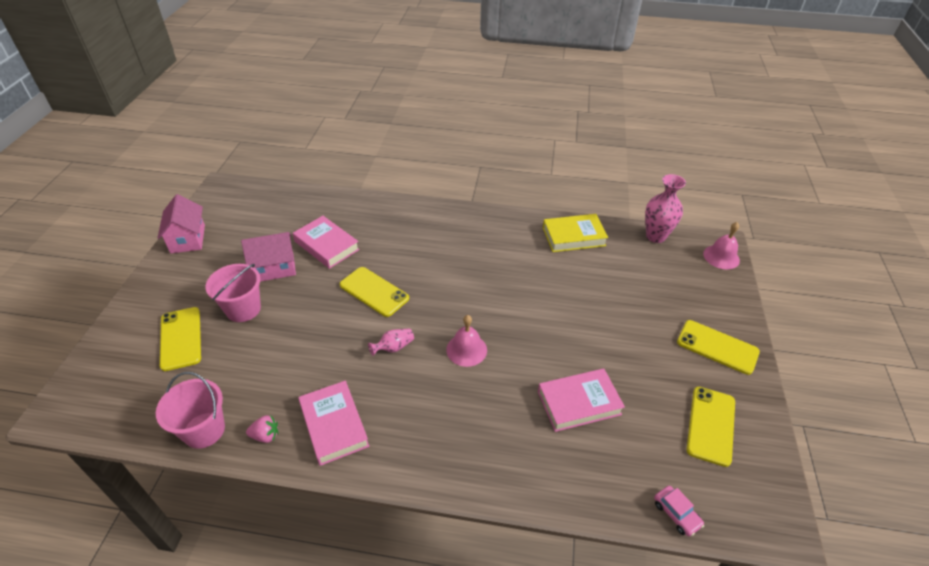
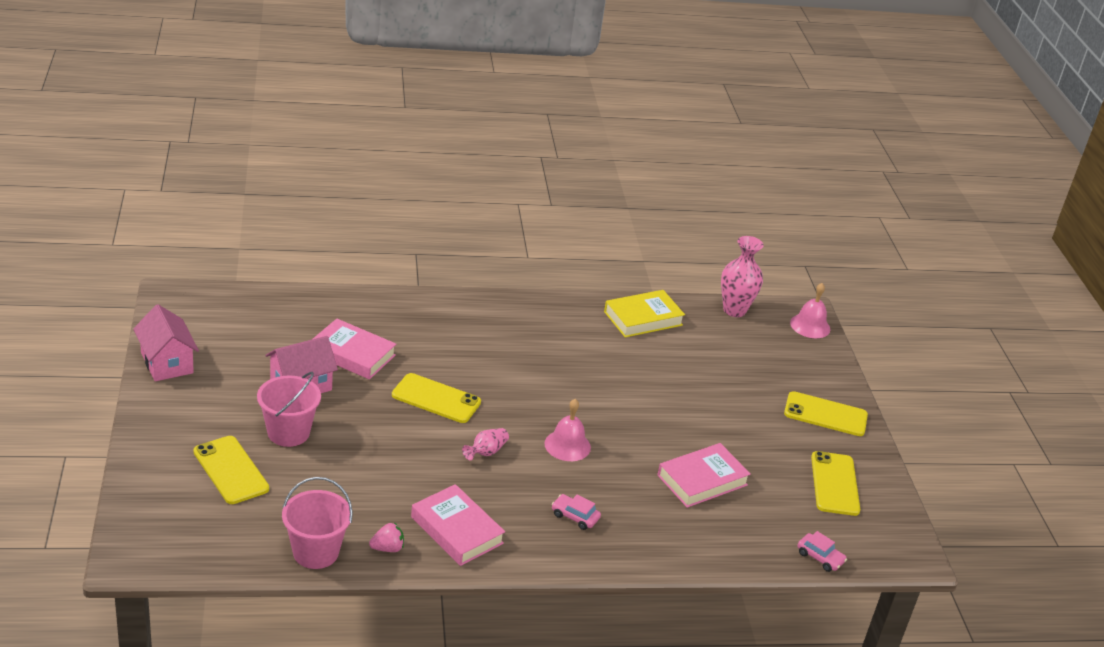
camera: 20 degrees left, 10 degrees down
none -> pink car [552,494,601,530]

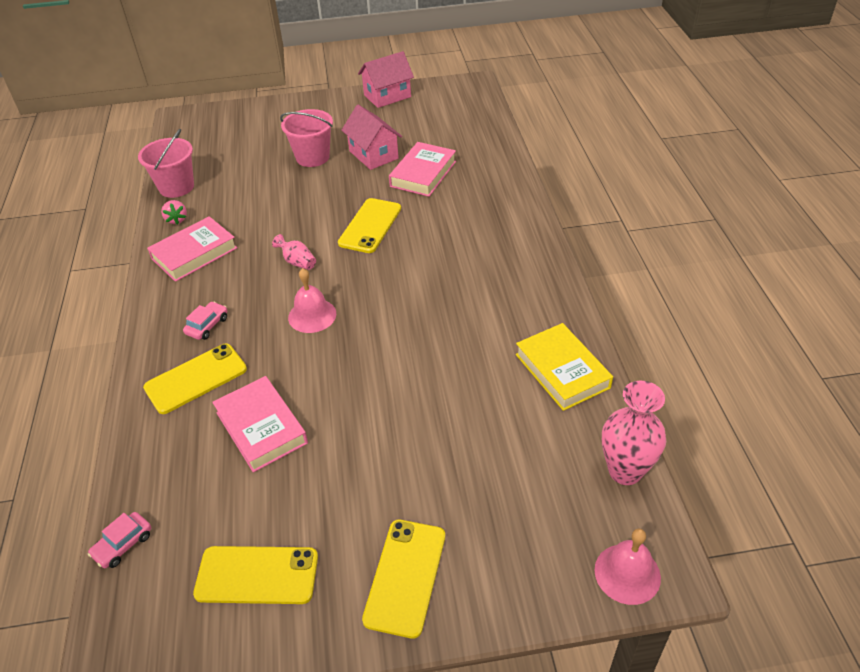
camera: 95 degrees right, 10 degrees up
yellow phone [193,436,269,504] -> yellow phone moved to [143,344,247,414]

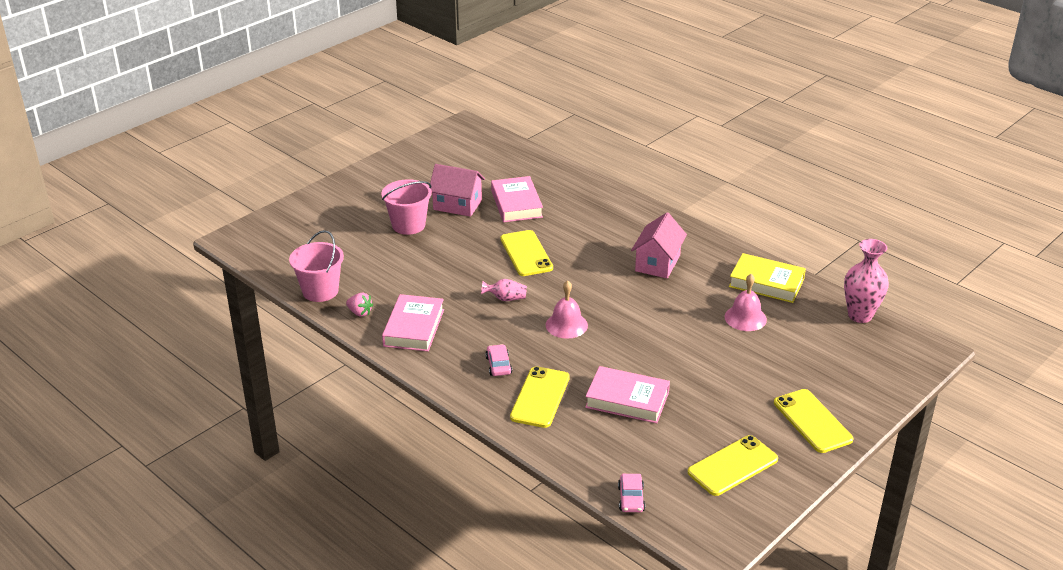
camera: 40 degrees left, 10 degrees down
pink house [358,51,414,108] -> pink house moved to [631,213,687,278]
pink bell [594,529,661,605] -> pink bell moved to [724,274,767,331]

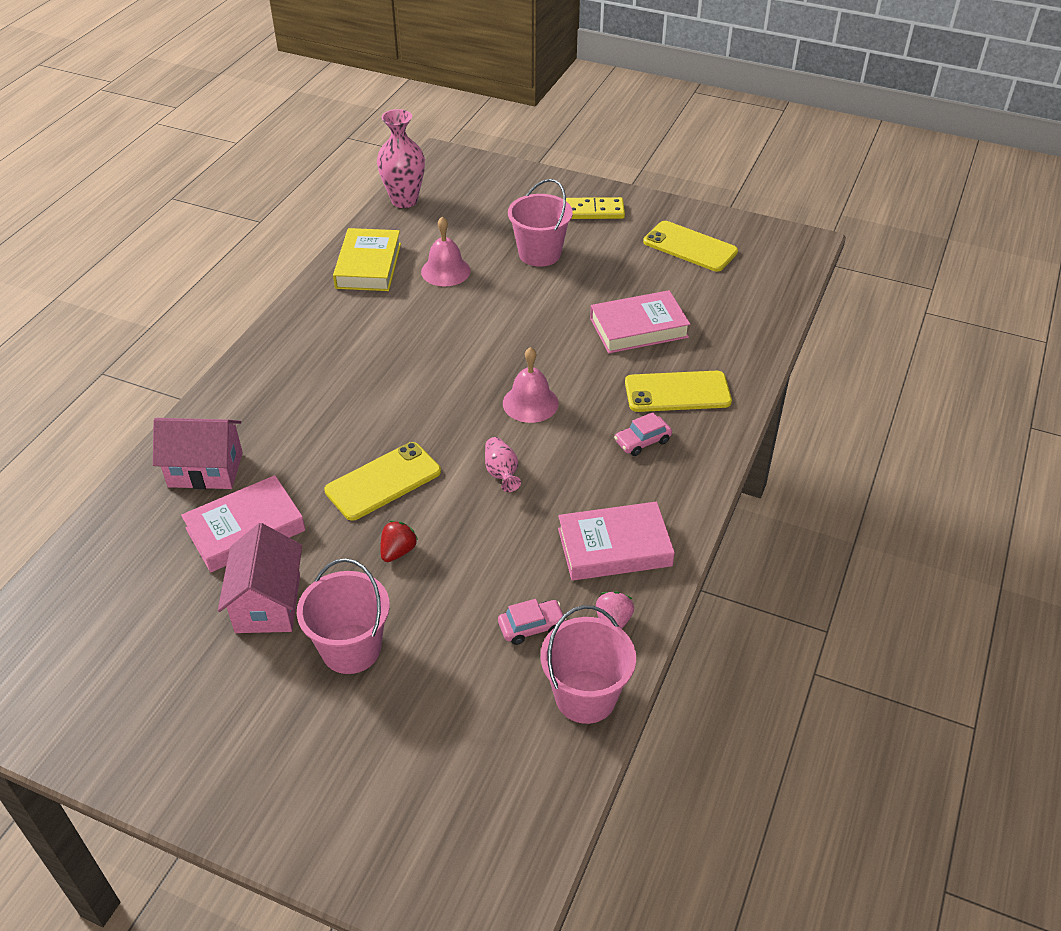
camera: 110 degrees left, 10 degrees up
pink book [585,366,670,423] -> pink book turned 75 degrees clockwise [590,290,690,353]
pink car [618,474,645,512] -> pink car moved to [498,599,566,645]
pink house [631,213,687,278] -> pink house moved to [153,418,243,489]
yellow phone [774,389,853,453] -> yellow domino [566,197,625,219]
none -> red strawberry [380,521,418,562]
none -> pink bucket [508,179,573,267]

